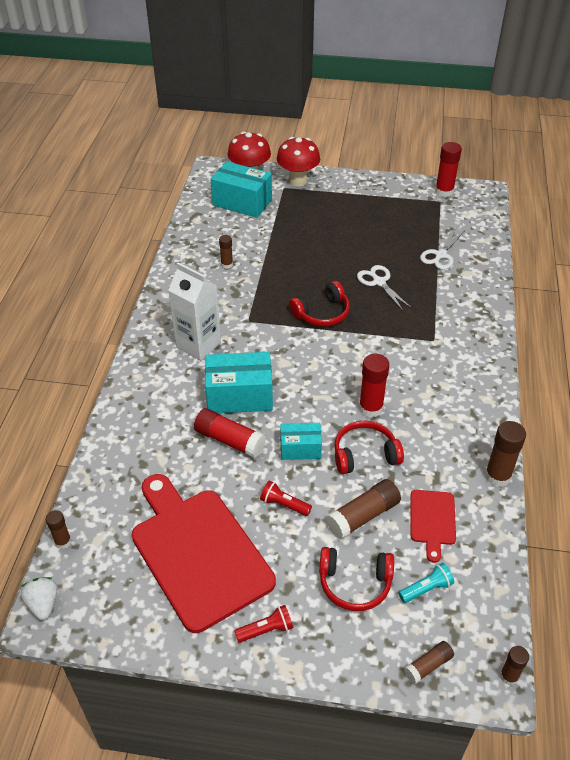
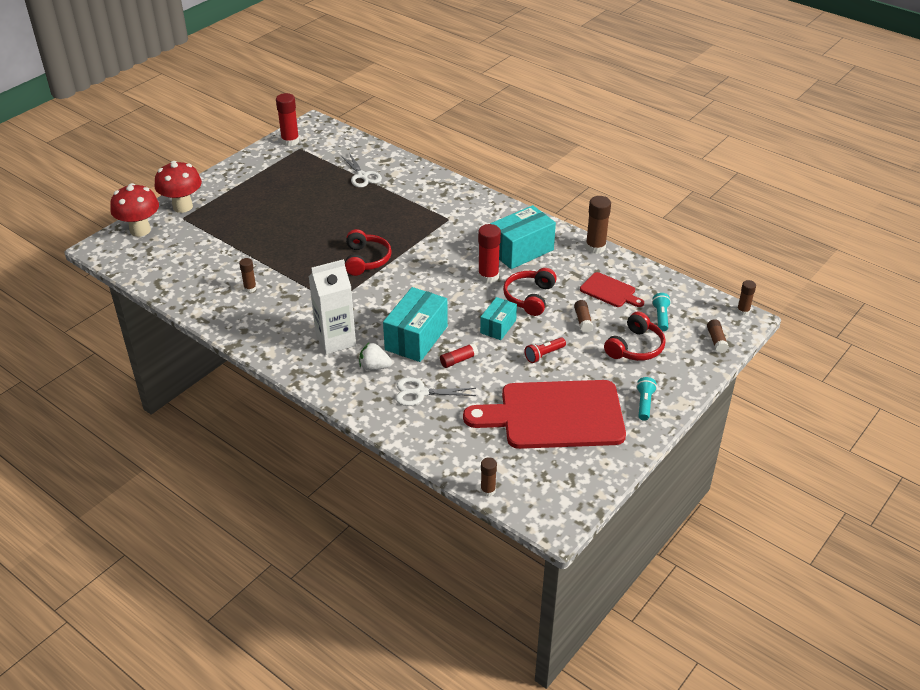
camera: 60 degrees left, 5 degrees down
white strawberry [21,577,58,620] -> white strawberry moved to [359,343,392,370]
red glue stick [194,408,266,458] -> red glue stick [440,343,478,368], size x0.59
turquoise box [211,161,272,218] -> turquoise box moved to [490,205,556,269]
red flashlight [234,605,293,643] -> turquoise flashlight [636,377,657,421]
brown glue stick [326,479,401,540] -> brown glue stick [574,300,593,333], size x0.59
white scissors [357,265,412,311] -> white scissors moved to [395,377,476,406]

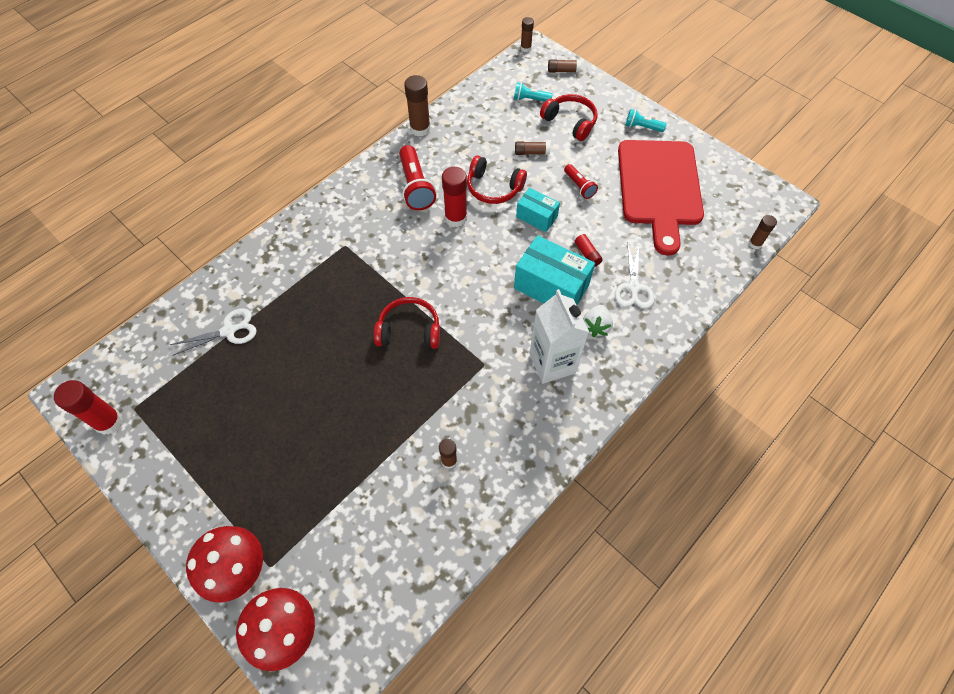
camera: 85 degrees left, 20 degrees up
turquoise box [490,205,556,269] -> red flashlight [399,145,436,210]
red cutting board [580,272,644,307] -> none

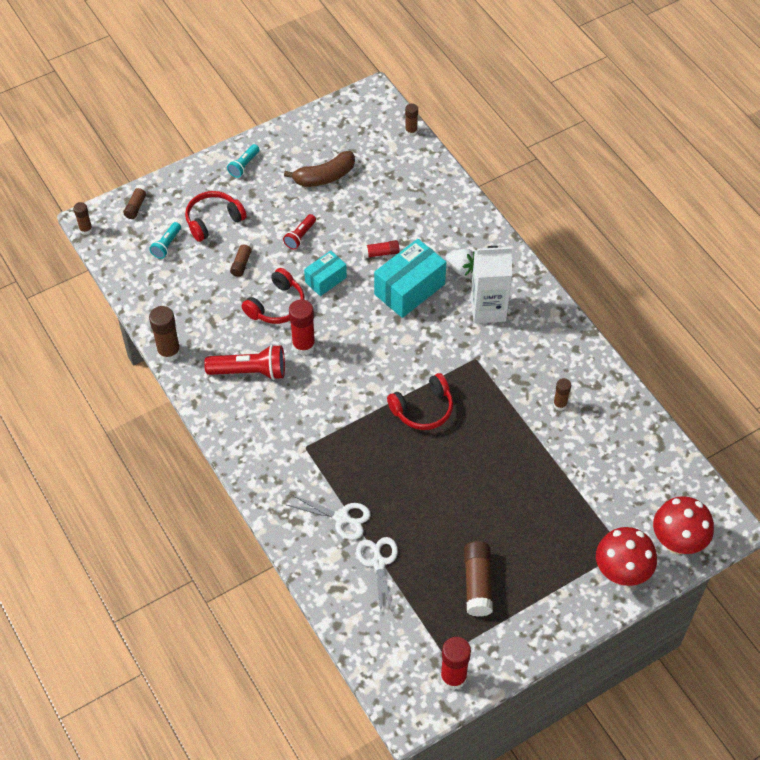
camera: 75 degrees left, 5 degrees down
red headphones [374,297,440,349] -> red headphones turned 135 degrees counterclockwise [387,373,453,430]
red flashlight [564,164,598,199] -> red flashlight turned 135 degrees clockwise [283,214,316,250]
white scissors [615,242,654,309] -> white scissors moved to [287,494,371,540]
red cutting board [618,140,704,256] -> brown banana [284,151,355,187]
none -> brown glue stick [464,541,493,617]

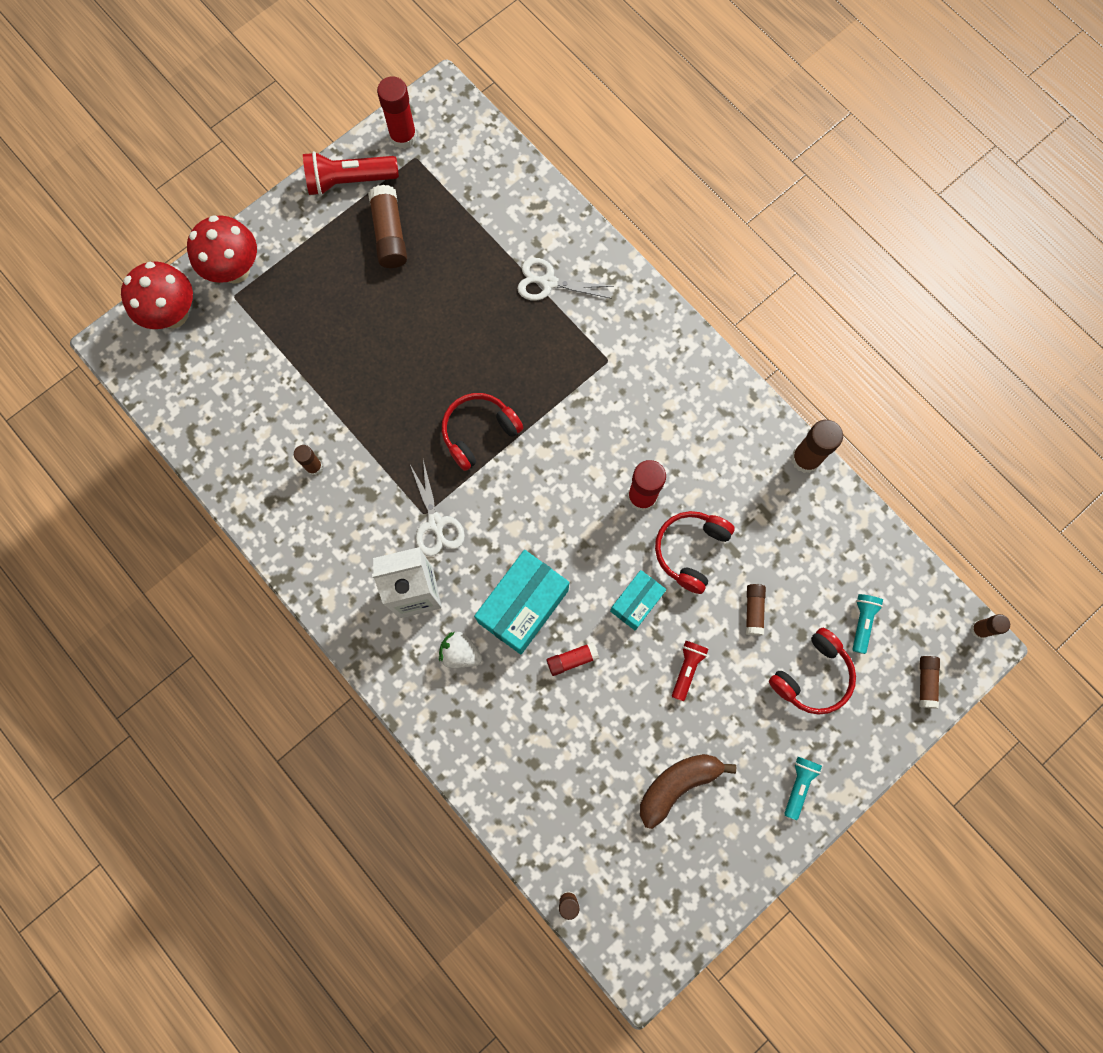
camera: 170 degrees right, 20 degrees up
red flashlight [204,345,285,380] -> red flashlight moved to [303,151,399,196]
white scissors [356,537,398,616] -> white scissors moved to [410,460,465,557]

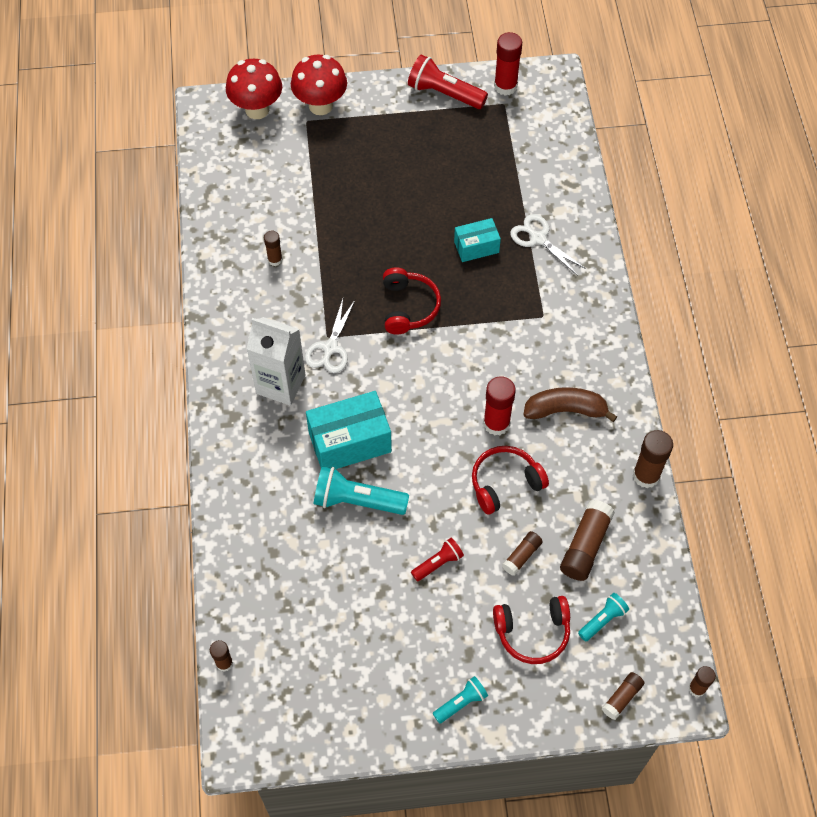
camera: 35 degrees right, 15 degrees down
brown glue stick [368,185,407,268] -> brown glue stick moved to [560,500,615,581]
white strawberry [439,632,482,668] -> none
red headphones [442,393,523,471] -> red headphones turned 90 degrees clockwise [383,267,441,334]
red glue stick [547,642,599,676] -> turquoise flashlight [314,466,409,515]
turquoise box [610,570,666,630] -> turquoise box moved to [454,218,501,262]
brown banana [640,754,736,829] -> brown banana moved to [523,387,617,422]

